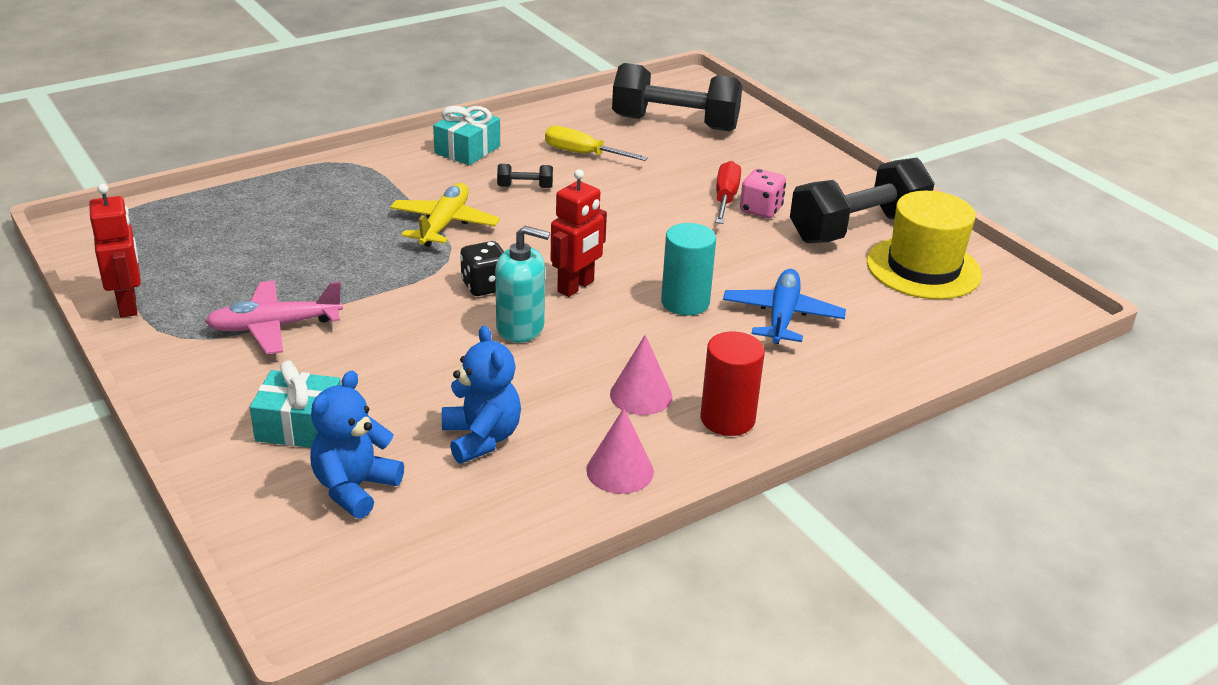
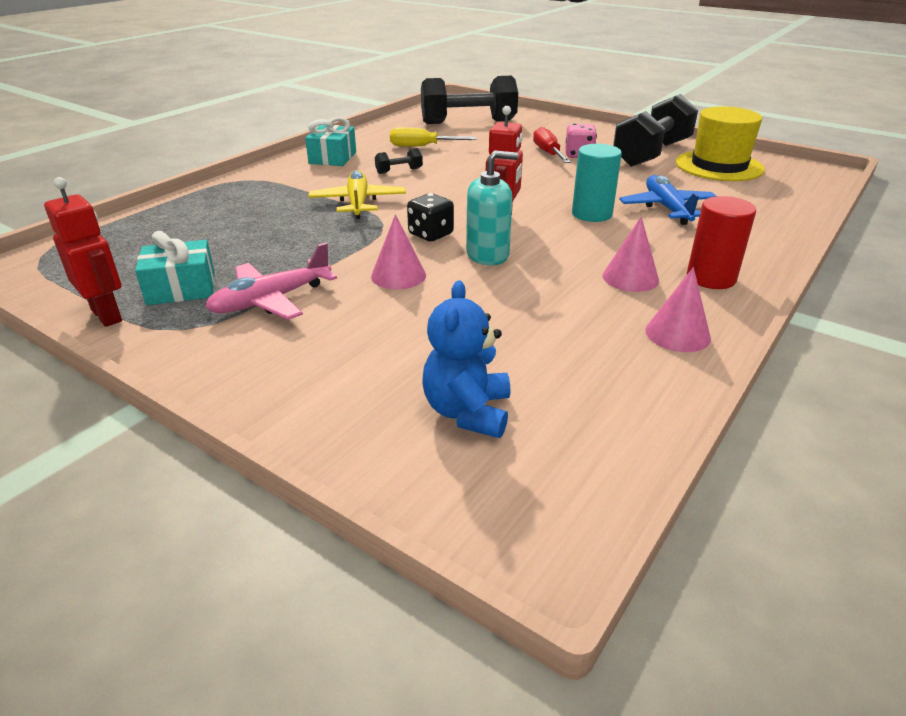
camera: 20 degrees left, 0 degrees up
turquoise gift [250,361,341,448] -> turquoise gift moved to [135,231,215,305]
blue teddy bear [442,326,521,463] -> none
none -> pink cone [371,214,426,289]

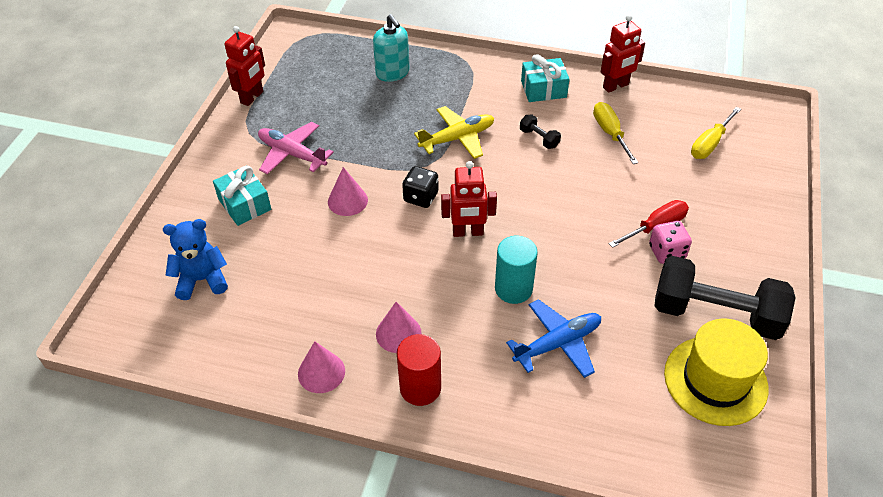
camera: 70 degrees right, 15 degrees up
turquoise gift [135,231,215,305] -> turquoise gift moved to [213,166,271,226]
black dumbbell [421,76,518,124] -> yellow screwdriver [691,107,741,159]
turquoise soap dispenser [466,150,518,265] -> turquoise soap dispenser moved to [373,14,409,82]
none -> red robot [601,14,645,93]

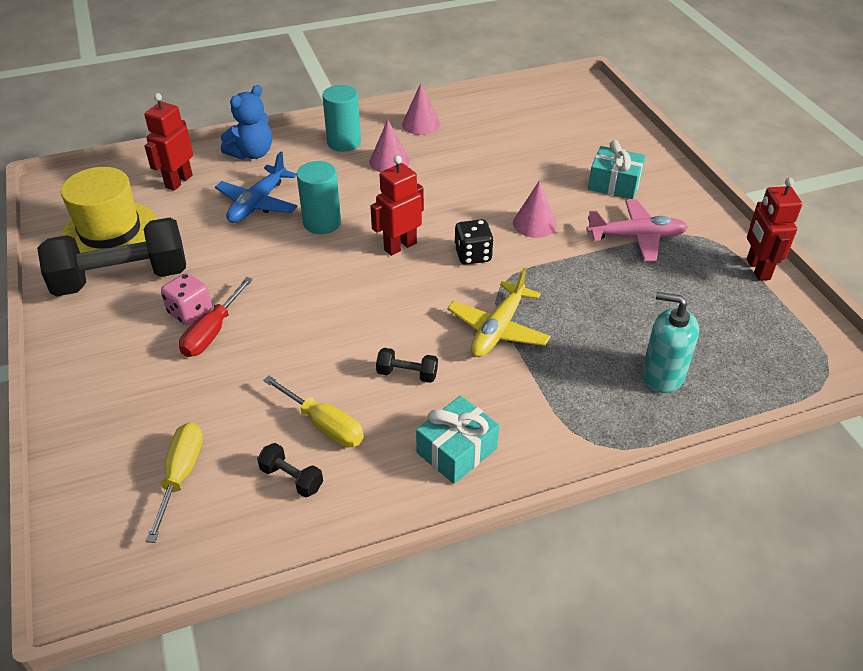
camera: 145 degrees right, 5 degrees down
blue teddy bear [163,219,228,300] -> blue teddy bear moved to [221,85,272,160]
red cylinder [397,334,441,406] -> turquoise cylinder [322,85,361,152]
red robot [601,14,645,93] -> red robot moved to [144,93,193,191]
none -> black dumbbell [257,443,323,497]

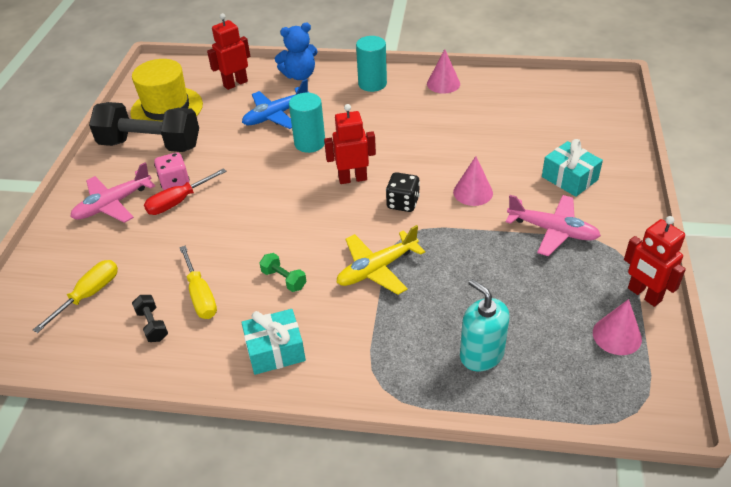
camera: 30 degrees right, 0 degrees up
pink cone [369,120,410,172] -> pink cone moved to [593,299,642,355]
black dumbbell [376,348,438,383] -> green dumbbell [259,253,307,292]
red robot [747,178,802,281] -> red robot turned 60 degrees counterclockwise [624,216,686,307]
none -> pink plane [70,162,155,223]

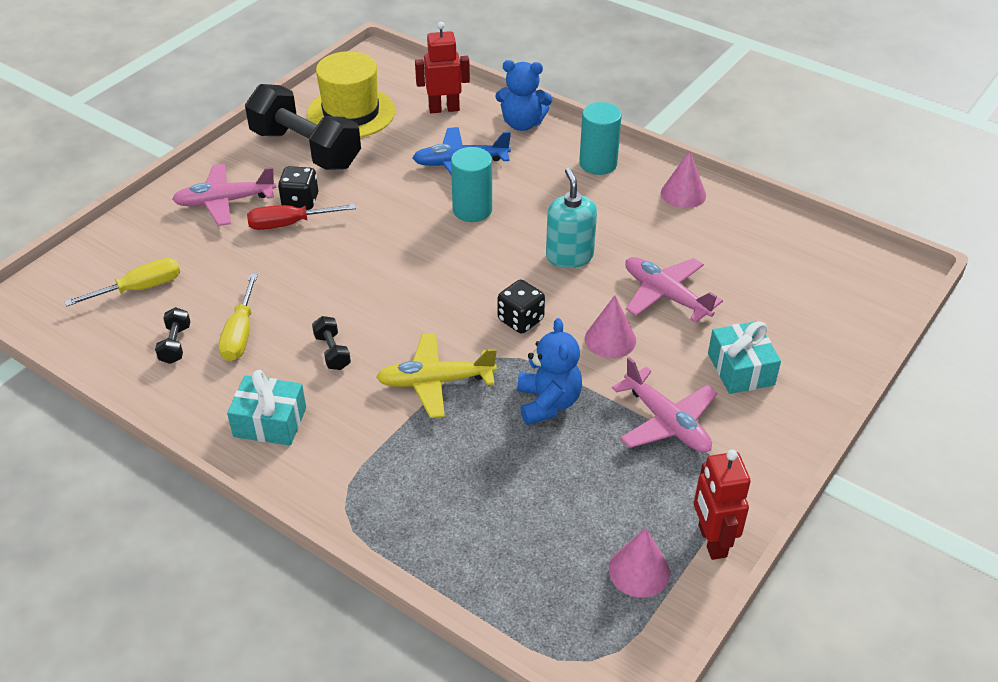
camera: 25 degrees right, 0 degrees up
pink dice [154,152,190,190] -> black dice [278,166,318,210]
green dumbbell [259,253,307,292] -> black dumbbell [312,316,351,370]
red robot [324,104,376,184] -> none
turquoise soap dispenser [460,279,510,371] -> turquoise soap dispenser moved to [546,168,597,268]
none -> blue teddy bear [517,318,582,425]
none -> pink plane [625,257,723,323]

